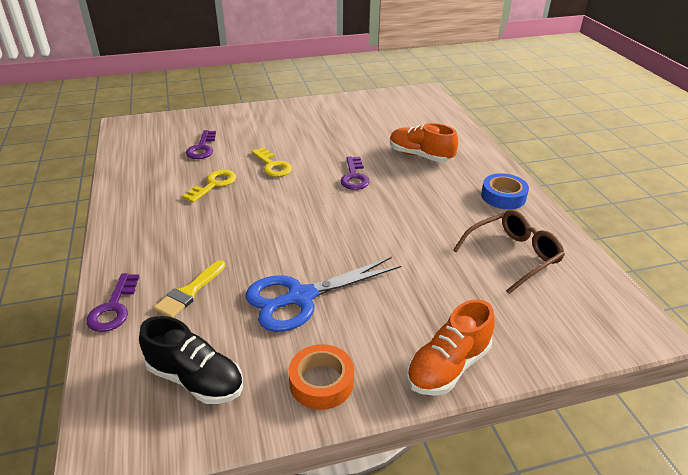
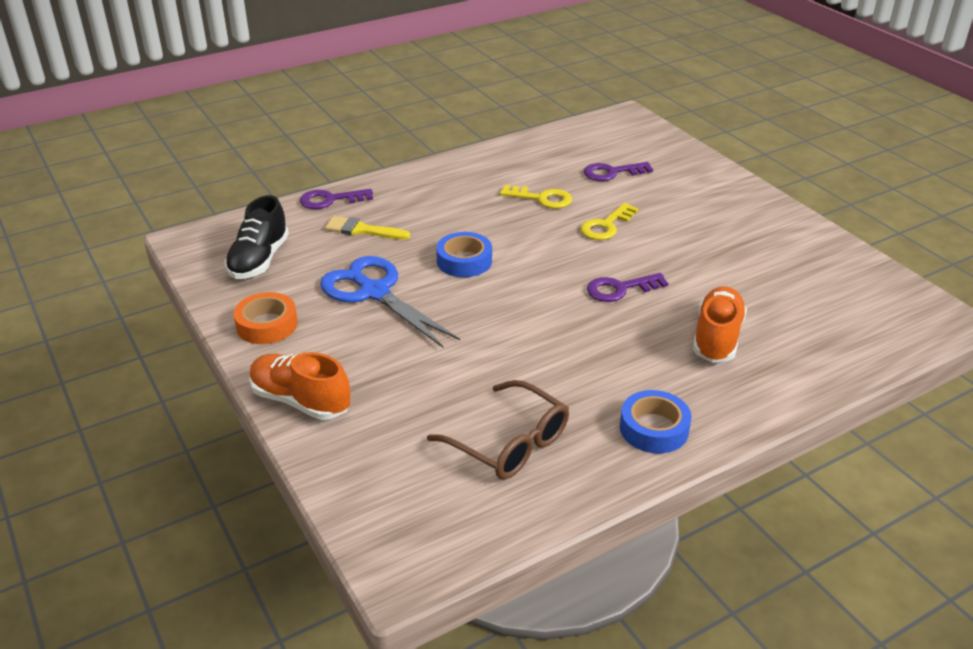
camera: 75 degrees right, 0 degrees up
none -> blue tape [436,232,492,277]

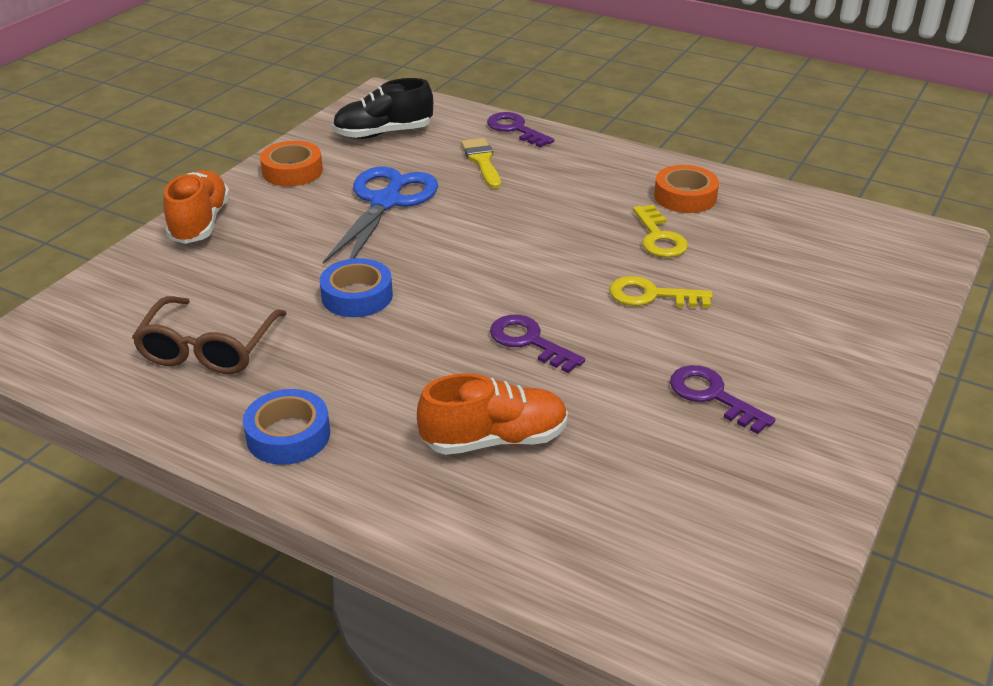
camera: 60 degrees right, 0 degrees up
blue tape [436,232,492,277] -> blue tape moved to [320,258,393,317]
purple key [584,162,653,181] -> purple key moved to [670,365,776,434]
none -> orange tape [654,165,719,213]

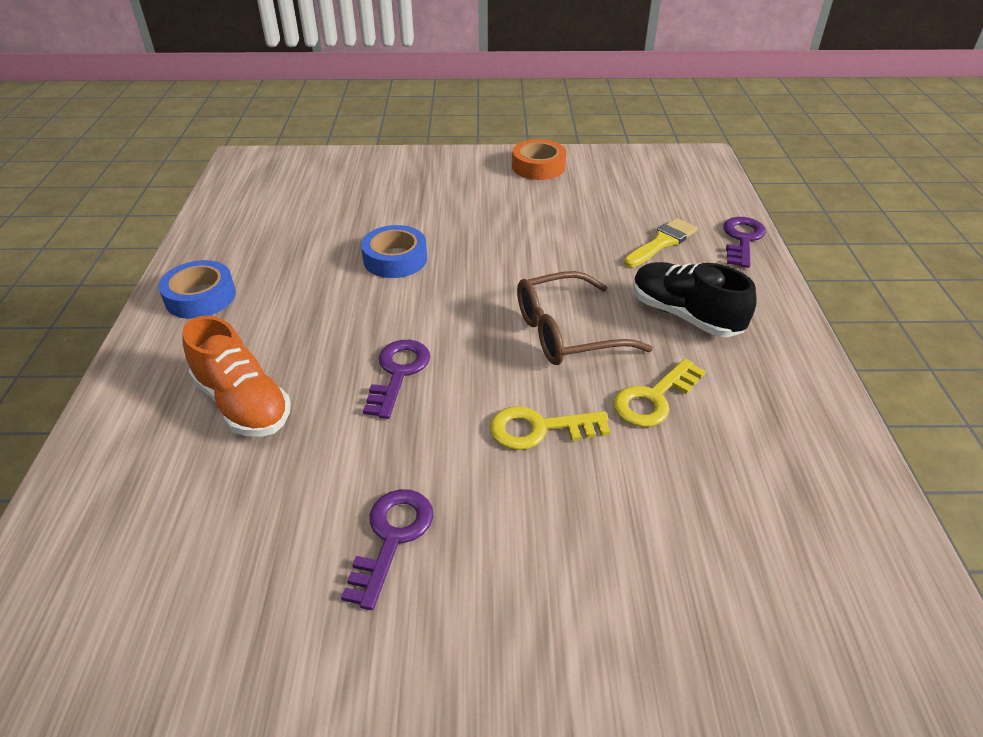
camera: 60 degrees right, 5 degrees up
brown glasses [132,296,287,374] -> brown glasses moved to [517,271,653,365]
orange shoe [163,170,230,244] -> none
blue scissors [323,166,438,264] -> none
black shoe [332,78,433,139] -> black shoe moved to [633,262,757,337]
yellow key [609,276,713,308] -> yellow key turned 75 degrees counterclockwise [490,406,610,450]
orange tape [654,165,719,213] -> none

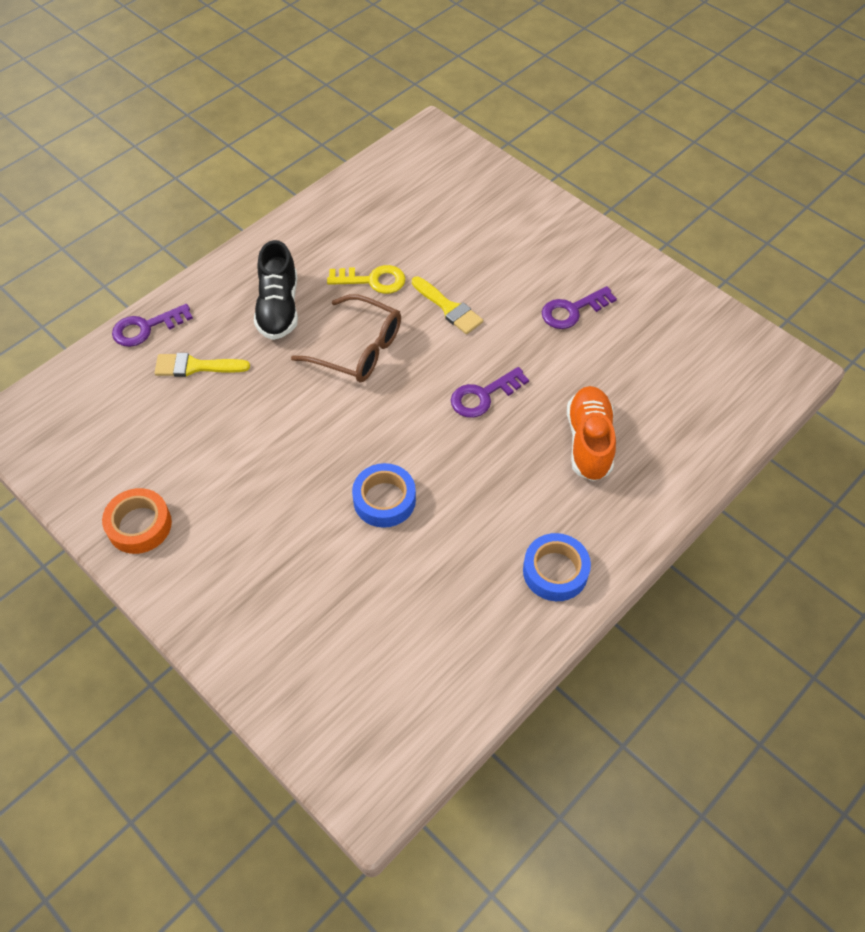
camera: 135 degrees left, 15 degrees up
yellow key [490,406,610,450] -> yellow brush [412,276,483,334]

